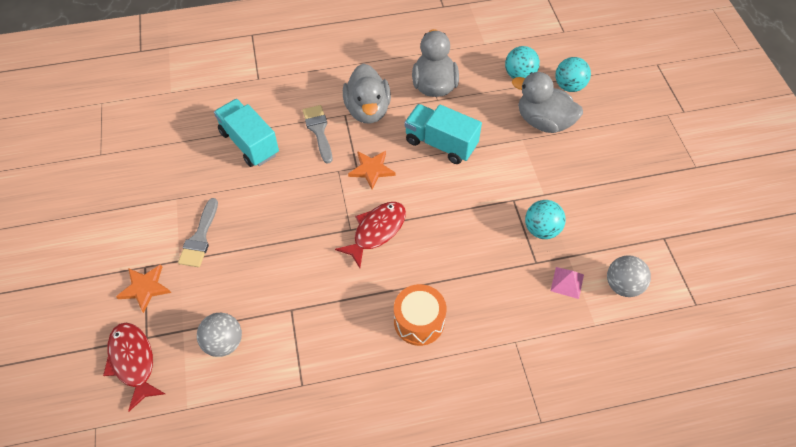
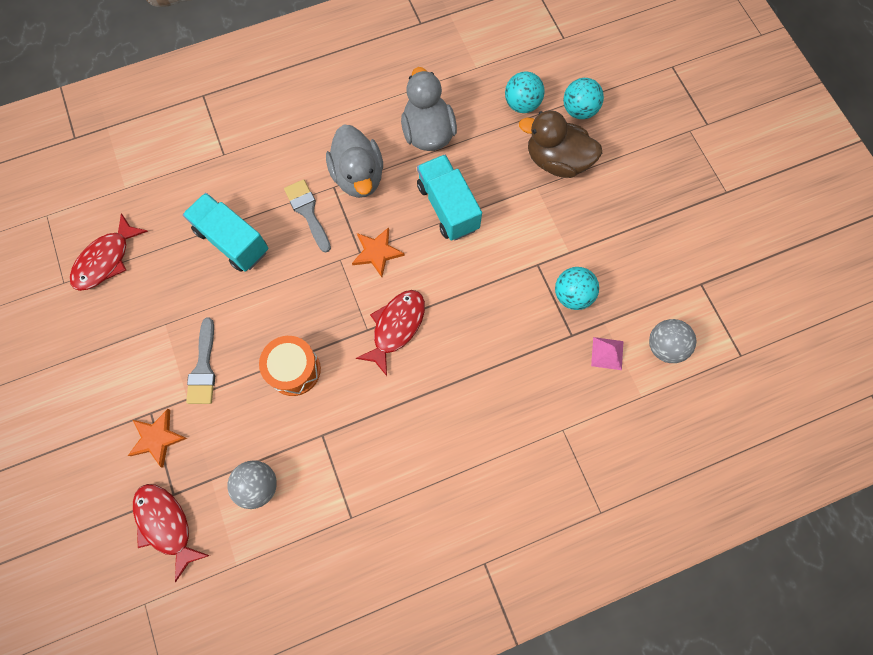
camera: 10 degrees left, 15 degrees up
orange drum [394,284,447,346] -> orange drum moved to [259,336,321,396]
turquoise truck [404,104,482,164] -> turquoise truck turned 45 degrees clockwise [417,155,482,240]
grey duck [512,72,583,133] -> brown duck [519,110,602,178]
none -> red fish [70,213,148,291]

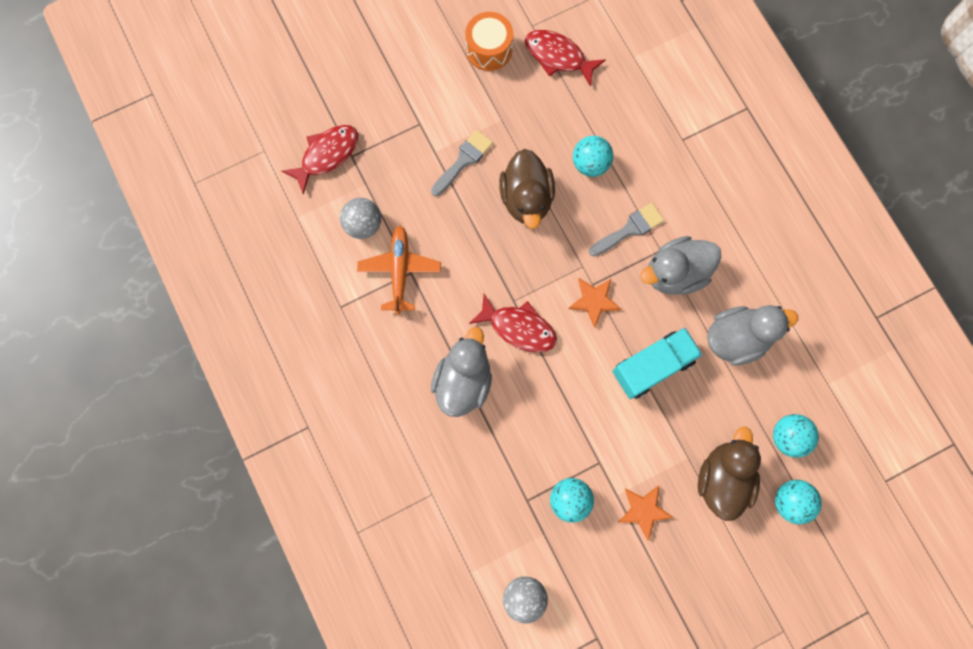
camera: 85 degrees right, 5 degrees up
orange star [128,409,187,468] -> orange star moved to [619,486,674,541]
turquoise truck [183,193,268,272] -> turquoise ball [573,136,613,177]
grey brush [186,318,215,404] -> grey brush turned 135 degrees clockwise [431,130,493,196]
orange drum [259,336,321,396] -> orange drum moved to [465,12,513,71]
pink pyramid [591,337,623,370] -> none
none -> orange plane [357,226,441,314]
none -> grey duck [431,327,492,417]
none -> brown duck [499,149,555,229]

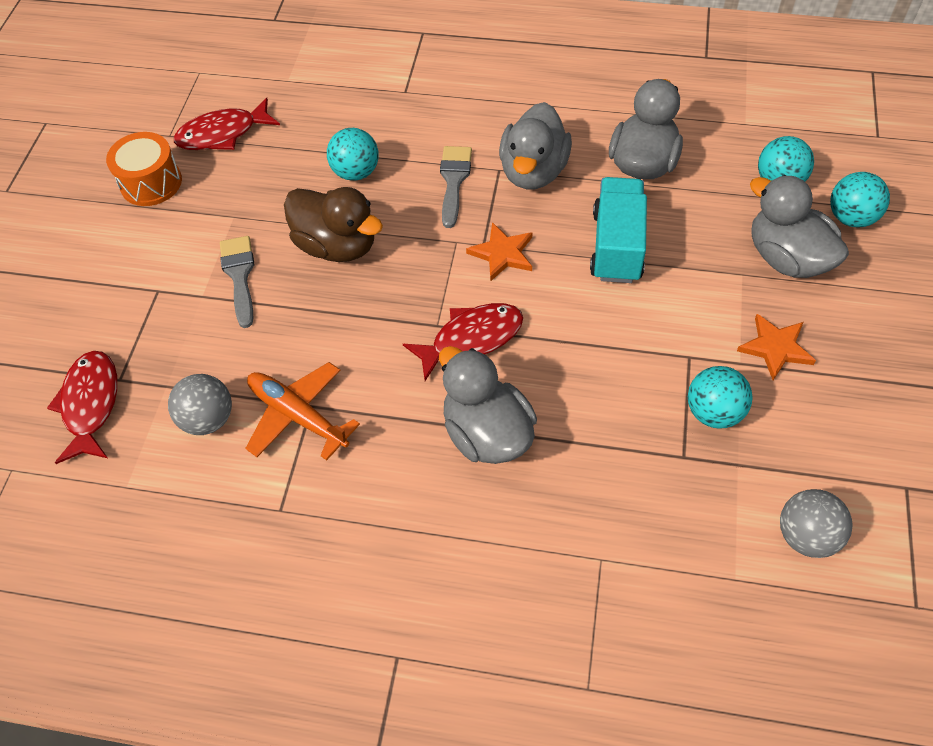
camera: 50 degrees left, 20 degrees down
brown duck [698,427,761,521] -> grey duck [750,175,849,278]

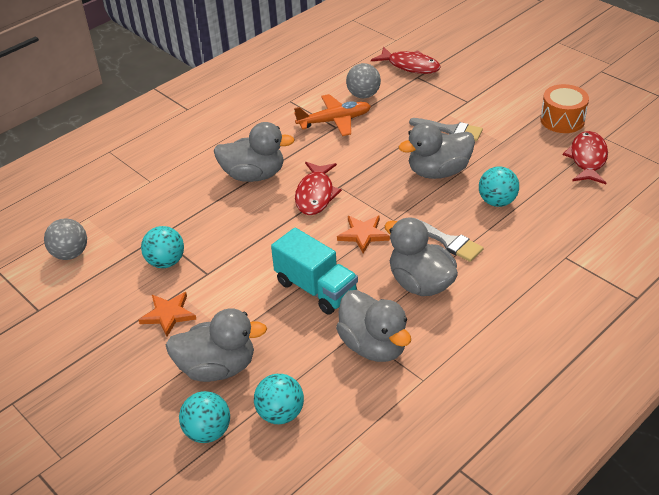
camera: 125 degrees right, 15 degrees down
brown duck [284,187,383,262] -> grey duck [398,122,475,179]

